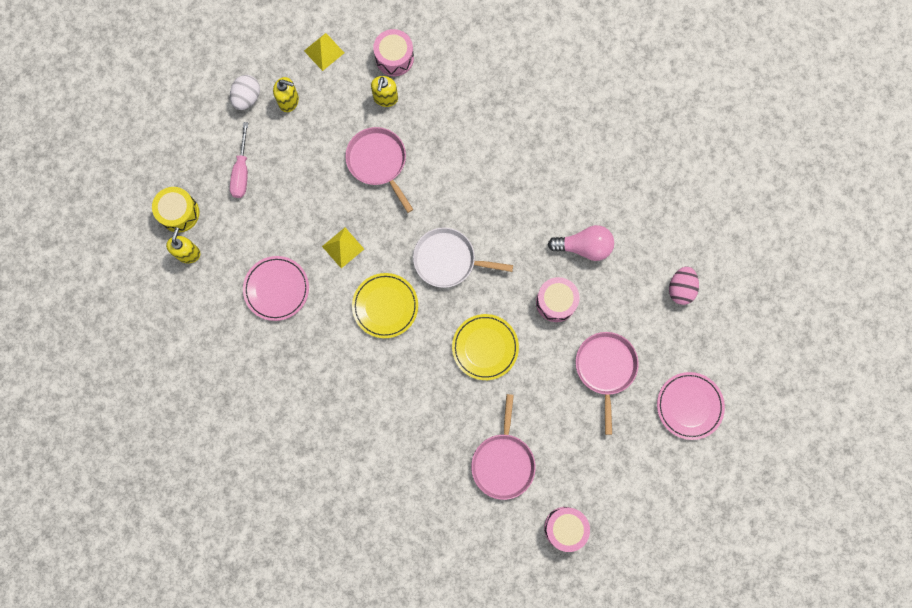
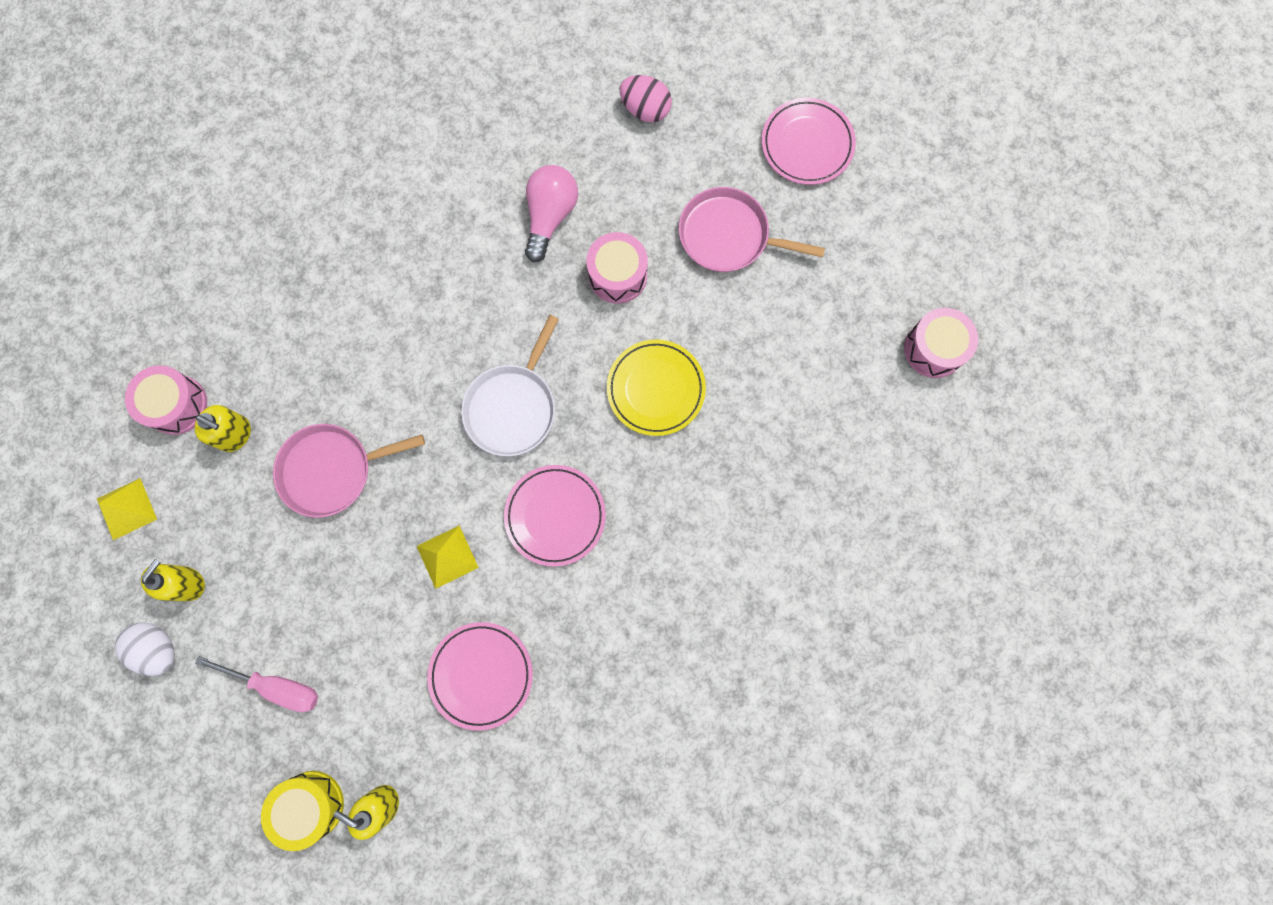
camera: 75 degrees left, 0 degrees up
yellow plate [352,273,418,338] -> pink plate [504,465,606,566]
pink pan [471,394,536,500] -> none

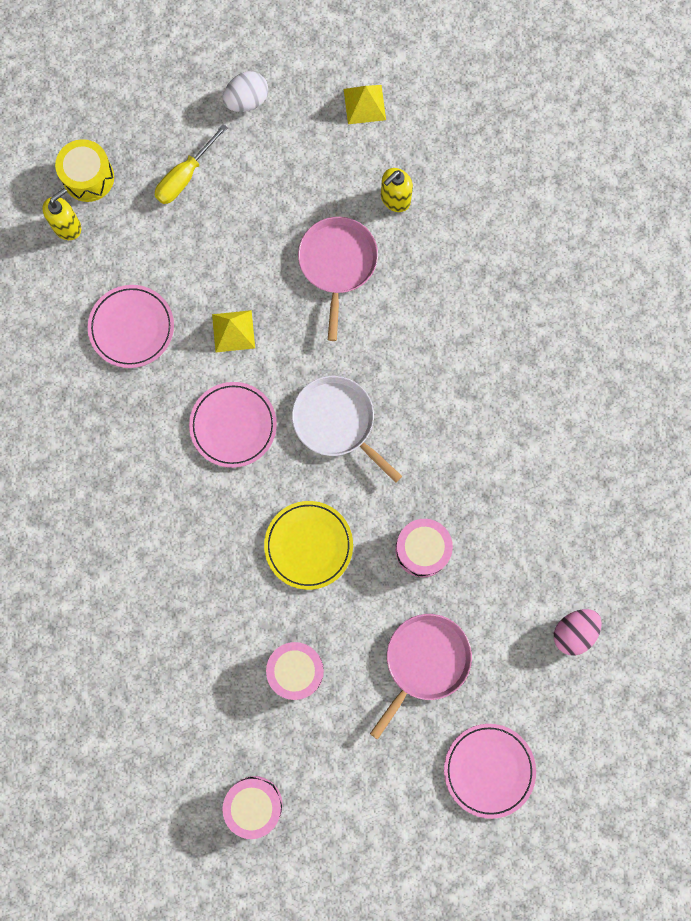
camera: 110 degrees right, 0 degrees up
pink drum [125,365,207,435] -> pink drum moved to [266,642,324,700]
yellow soap dispenser [141,559,205,601] -> none
pink screwdriver [195,656,318,712] -> yellow screwdriver [155,124,228,204]
pink light bulb [525,165,578,262] -> none

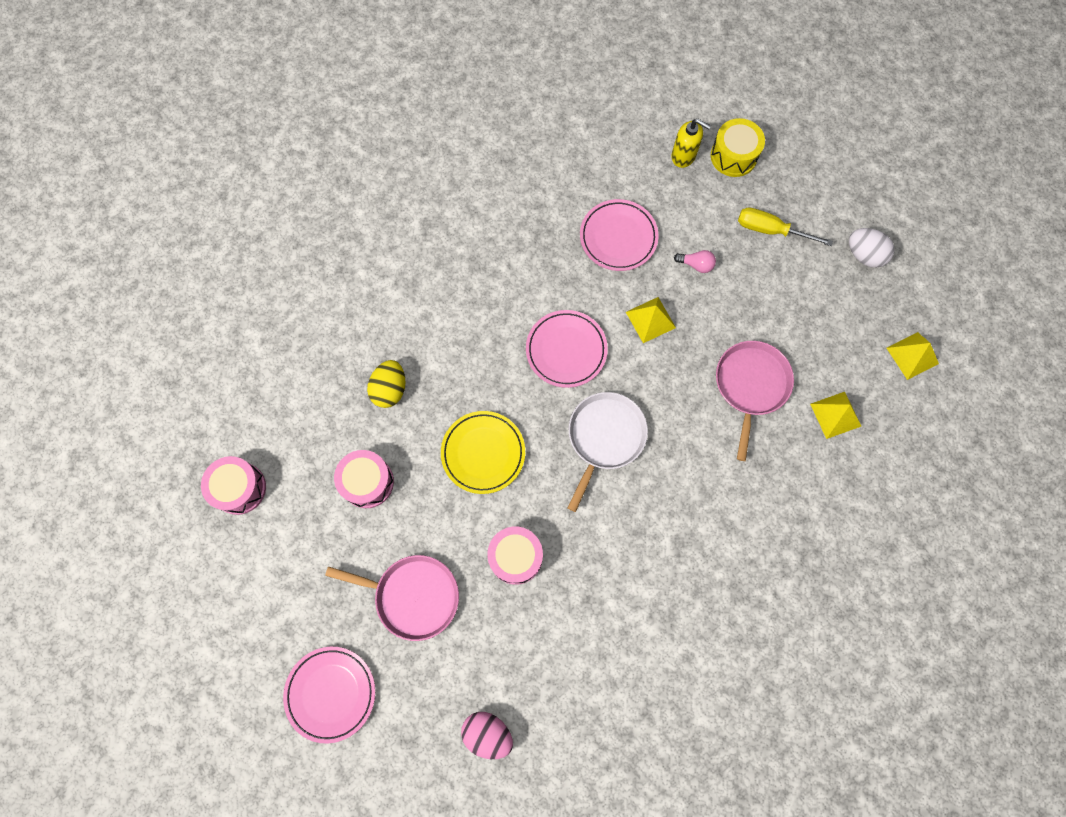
camera: 70 degrees right, 5 degrees down
pink pan [298,217,378,341] -> pink pan turned 60 degrees counterclockwise [716,341,794,461]
yellow soap dispenser [381,168,413,212] -> yellow pyramid [810,392,861,439]
none -> yellow egg [367,360,405,408]
none -> pink light bulb [674,250,716,273]

